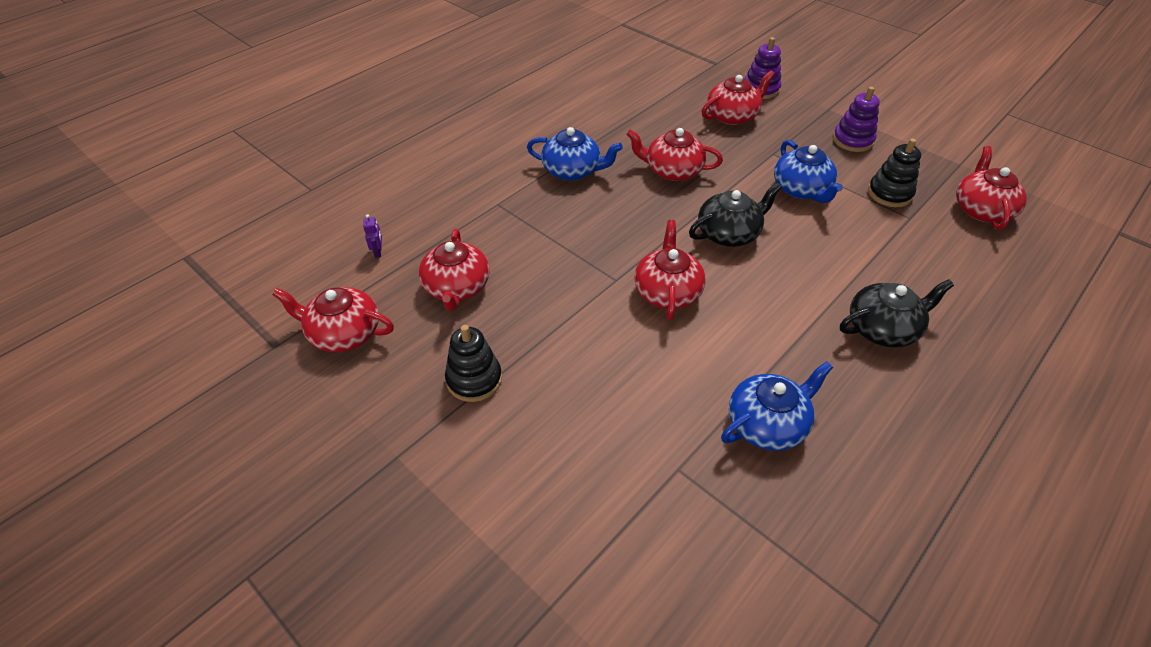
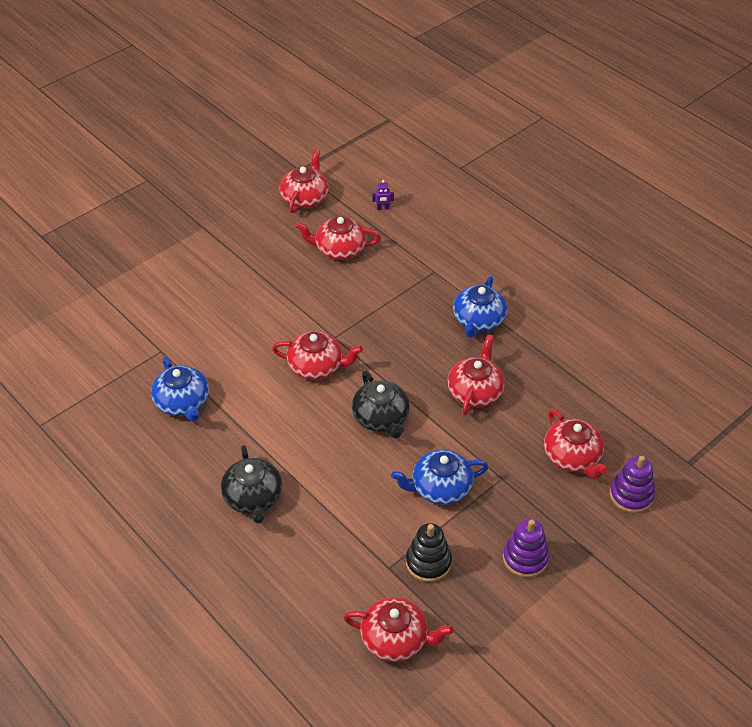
camera: 95 degrees right, 0 degrees up
black stacking toy [445,325,502,402] -> none

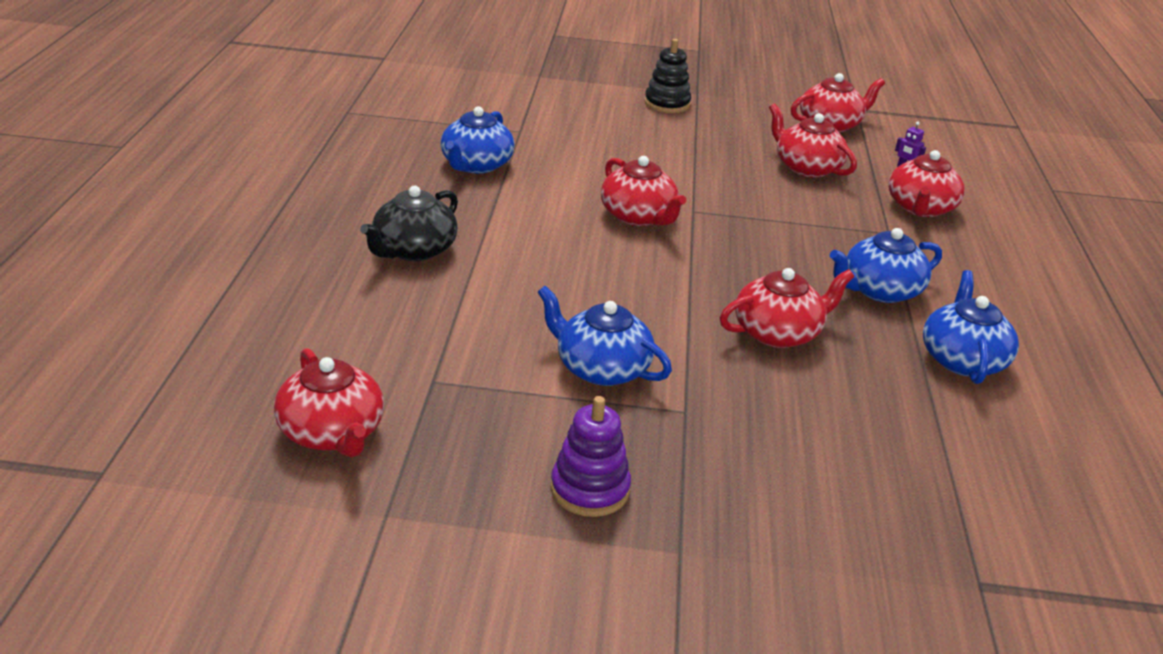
camera: 45 degrees right, 15 degrees down
black teapot [352,370,410,439] -> none
black stacking toy [406,523,452,582] -> black stacking toy moved to [645,39,691,113]
red teapot [544,409,609,479] -> red teapot moved to [888,150,965,217]
purple stacking toy [610,456,655,513] -> none
none -> blue teapot [923,270,1019,384]

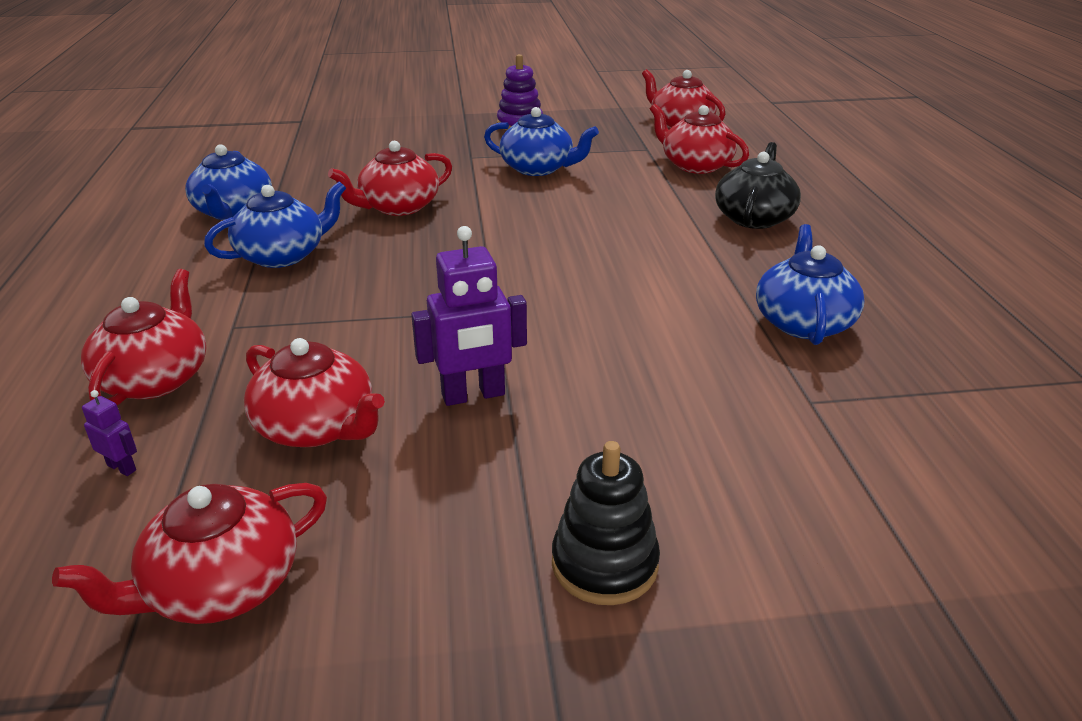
camera: 170 degrees right, 0 degrees up
red teapot [601,156,686,226] -> red teapot moved to [650,104,749,174]
none -> purple robot [411,226,527,406]

